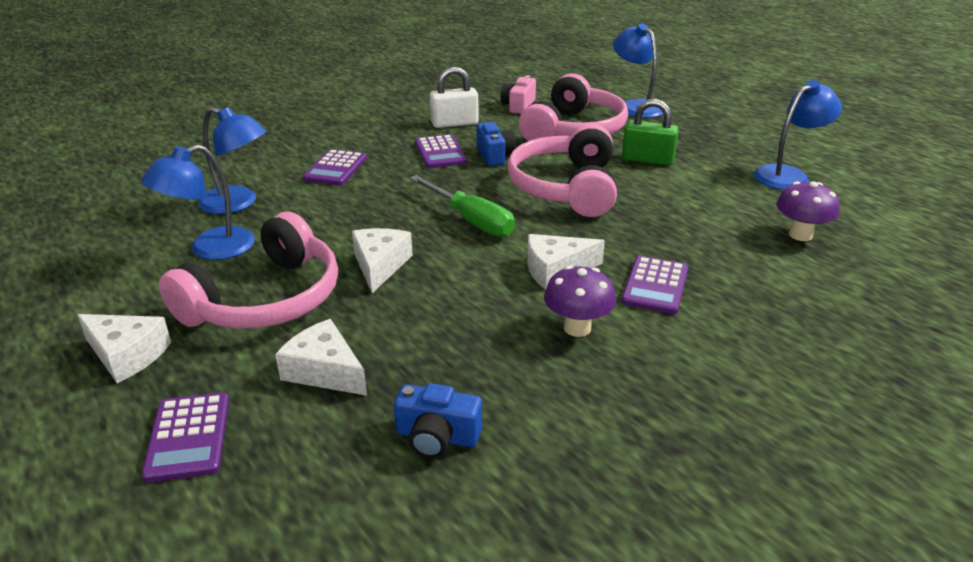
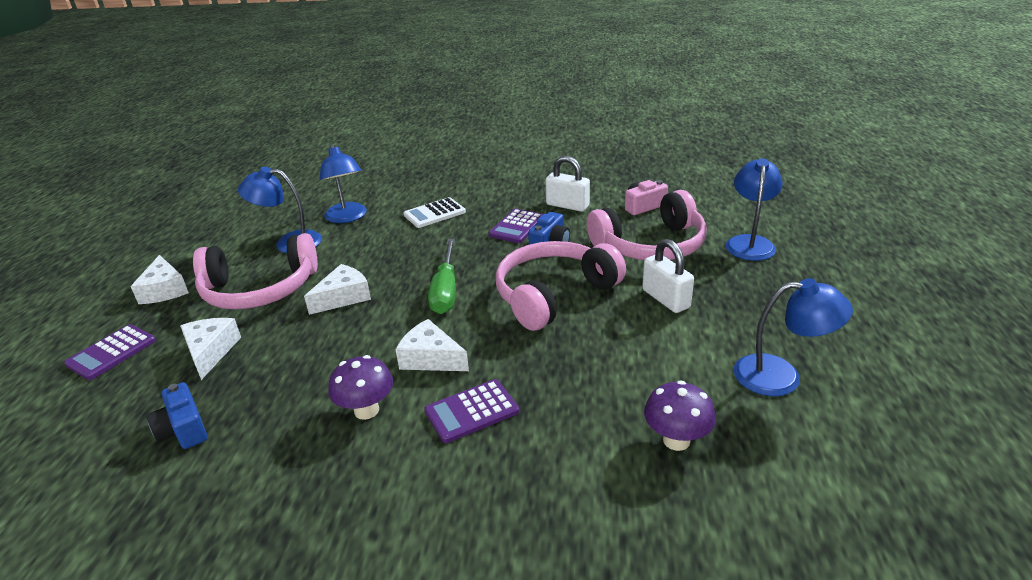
camera: 45 degrees right, 0 degrees up
purple calculator [303,149,367,185] -> white calculator [404,197,466,228]
green padlock [622,99,679,166] -> white padlock [642,239,694,313]

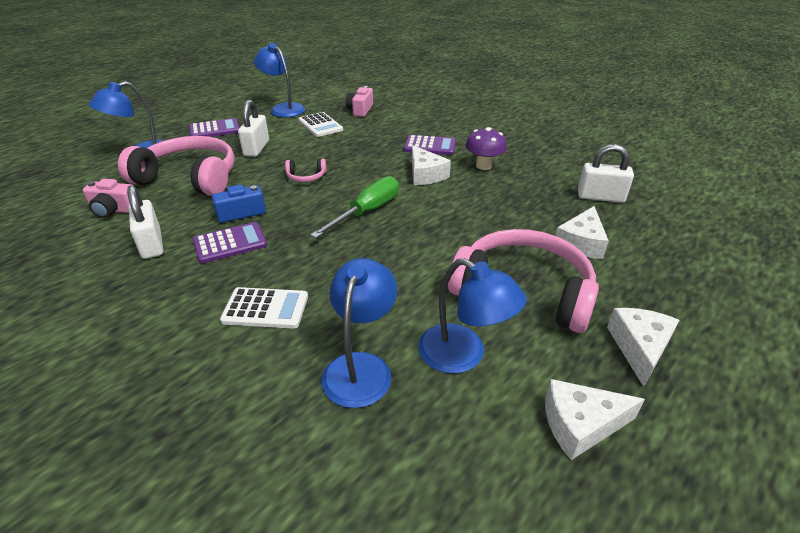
camera: 145 degrees left, 5 degrees up
purple calculator [64,324,156,380] -> purple calculator moved to [189,118,239,137]
blue camera [147,382,207,449] -> white padlock [578,144,634,203]
white cheese [304,264,371,315] -> white cheese moved to [545,379,645,460]
pink headphones [496,241,626,331] -> pink headphones [285,159,327,182], size x0.41
purple mushroom [644,380,716,451] -> pink camera [346,86,373,117]
none -> white calculator [299,112,343,137]

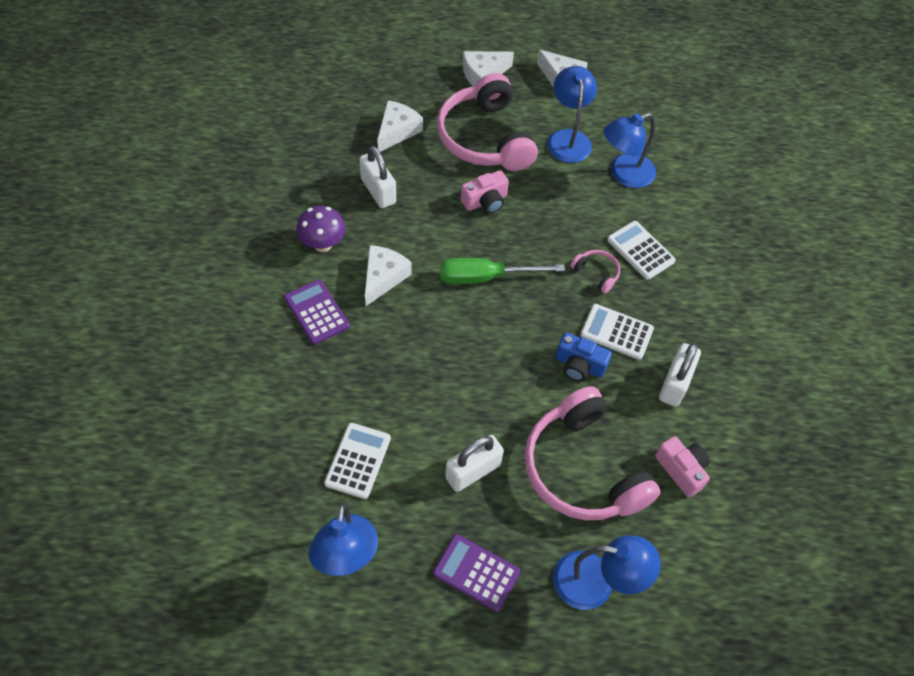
camera: 135 degrees left, 20 degrees up
purple calculator [193,222,267,263] -> white calculator [580,304,654,360]
pink headphones [285,159,327,182] -> pink headphones moved to [570,250,620,293]
pink camera [346,86,373,117] -> pink camera moved to [461,170,509,214]
white cheese [555,206,609,259] -> white cheese turned 45 degrees counterclockwise [377,100,423,152]
white padlock [578,144,634,203] -> white padlock moved to [359,146,396,208]

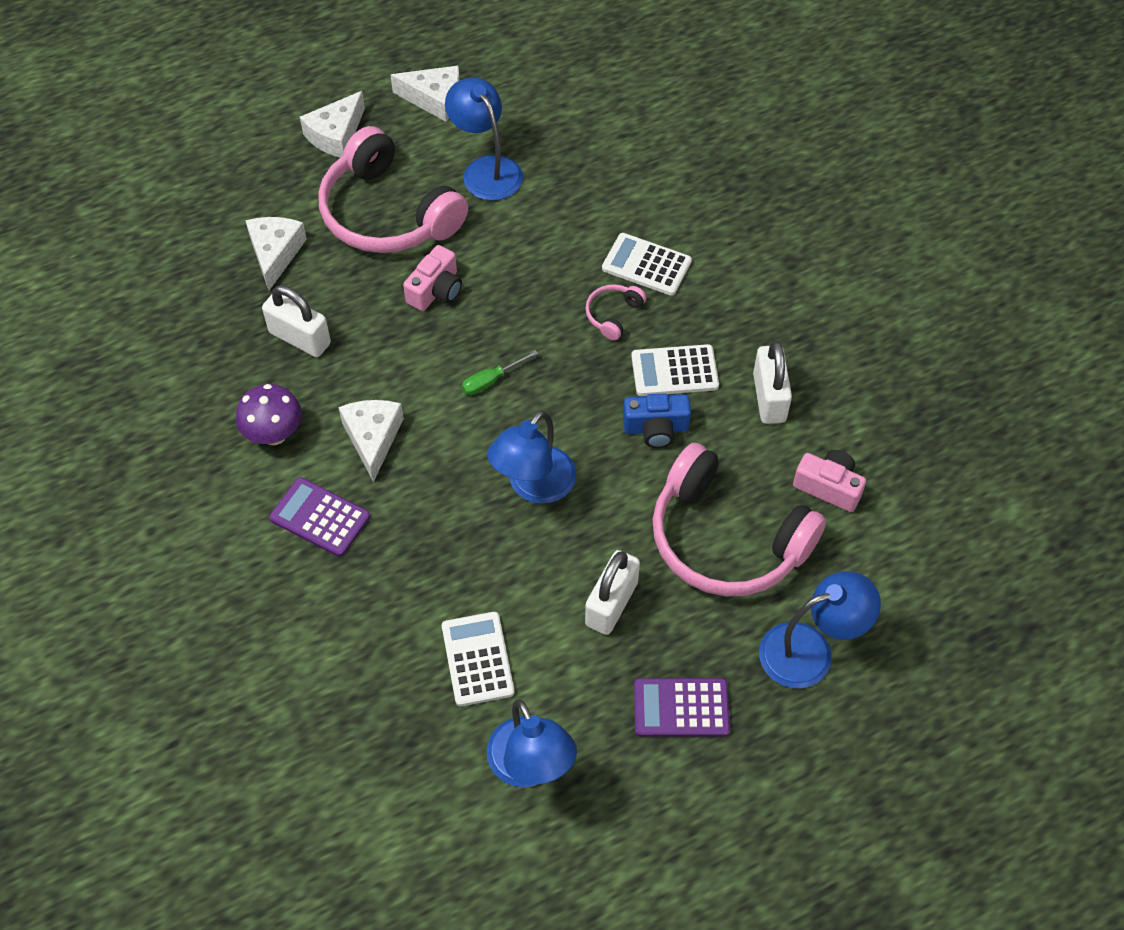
camera: 25 degrees left, 0 degrees up
green screwdriver [440,258,565,284] -> green screwdriver [462,350,538,395], size x0.52
pink headphones [570,250,620,293] -> pink headphones turned 75 degrees counterclockwise [585,284,646,341]
blue lamp [604,113,656,188] -> blue lamp moved to [487,410,577,504]

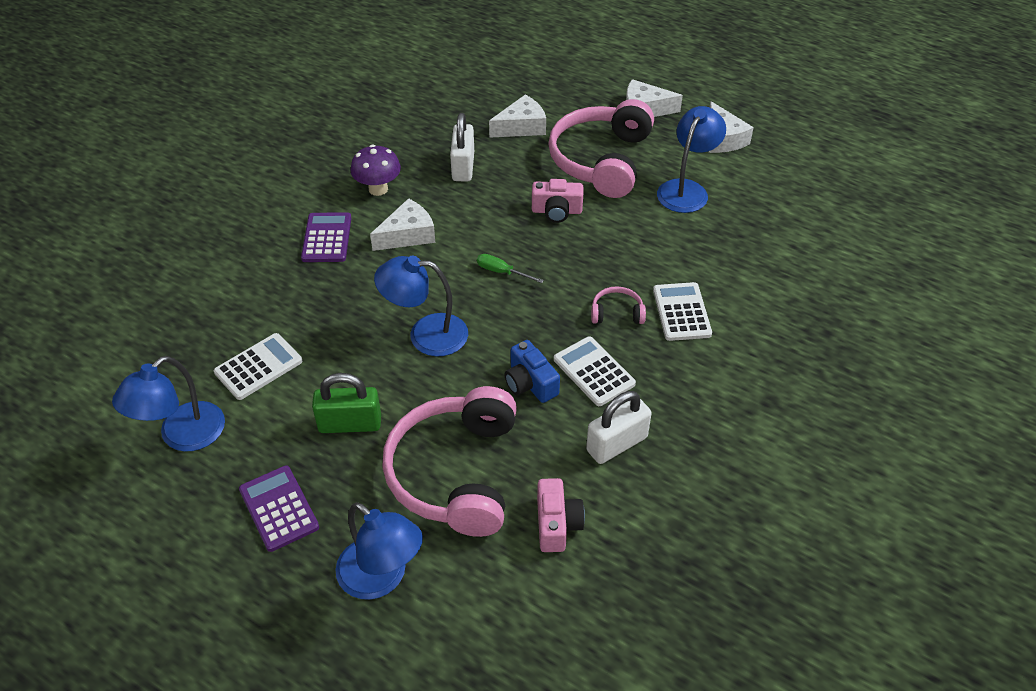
camera: 60 degrees right, 10 degrees down
white padlock [585,550,640,635] -> green padlock [312,373,381,433]

